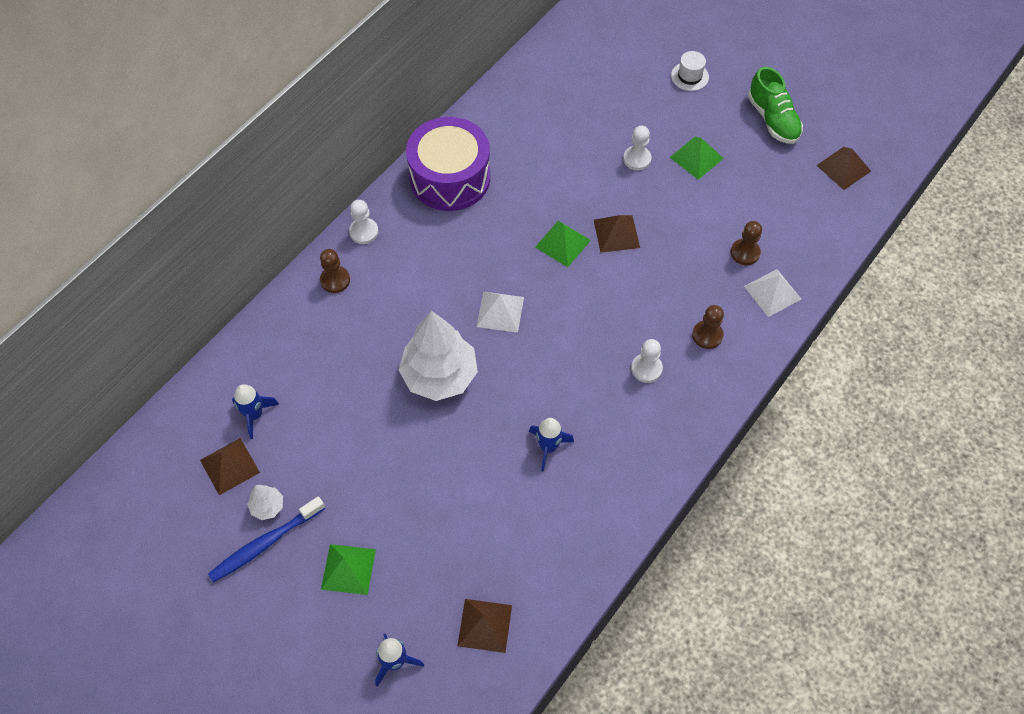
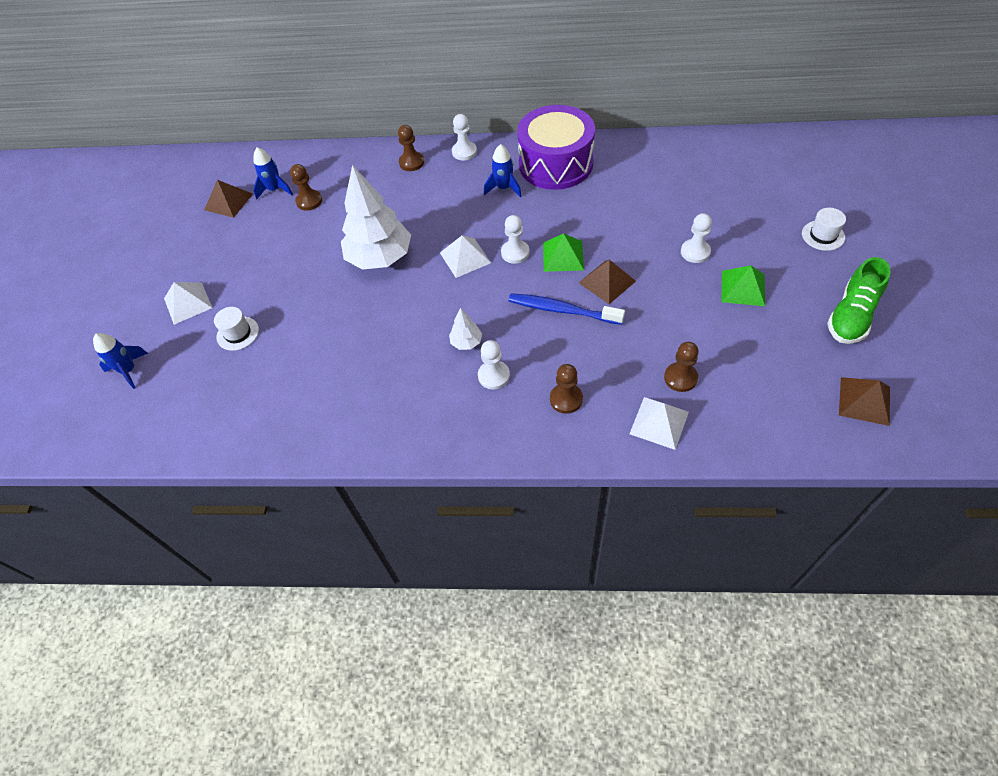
camera: 60 degrees right, 5 degrees down
blue toothbrush [208,496,325,583] -> blue toothbrush moved to [508,293,625,325]
white tree [247,485,283,520] -> white tree moved to [449,308,482,350]
green pyramid [321,544,376,595] -> white pyramid [164,282,212,325]
brown pyramid [458,599,512,653] -> none
blue rocket [529,418,574,472] -> blue rocket moved to [484,144,522,197]
none -> white hat [214,307,259,351]
none -> brown pawn [290,164,322,211]
none -> white pawn [501,215,529,264]

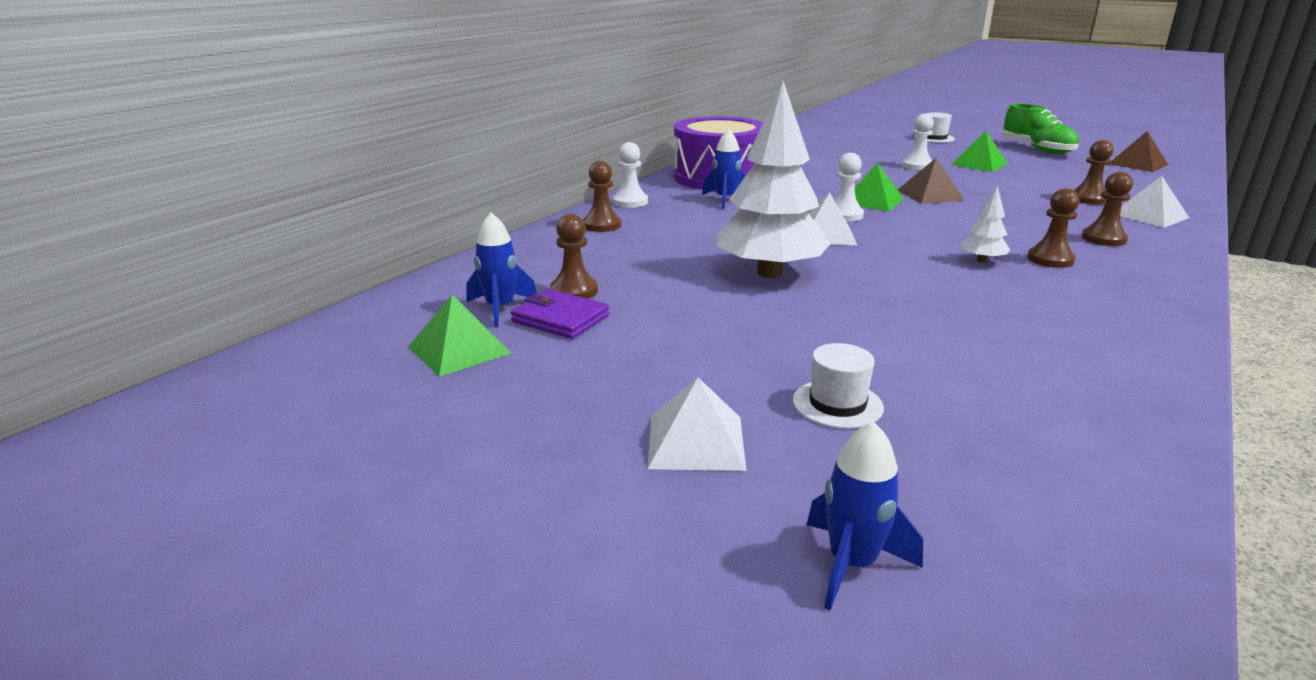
camera: 65 degrees left, 30 degrees down
brown pyramid [204,180,253,218] -> green pyramid [408,295,512,377]
white pawn [478,340,510,389] -> brown pawn [1027,188,1080,268]
blue toothbrush [508,293,625,325] -> none
none -> purple wallet [511,289,609,339]

